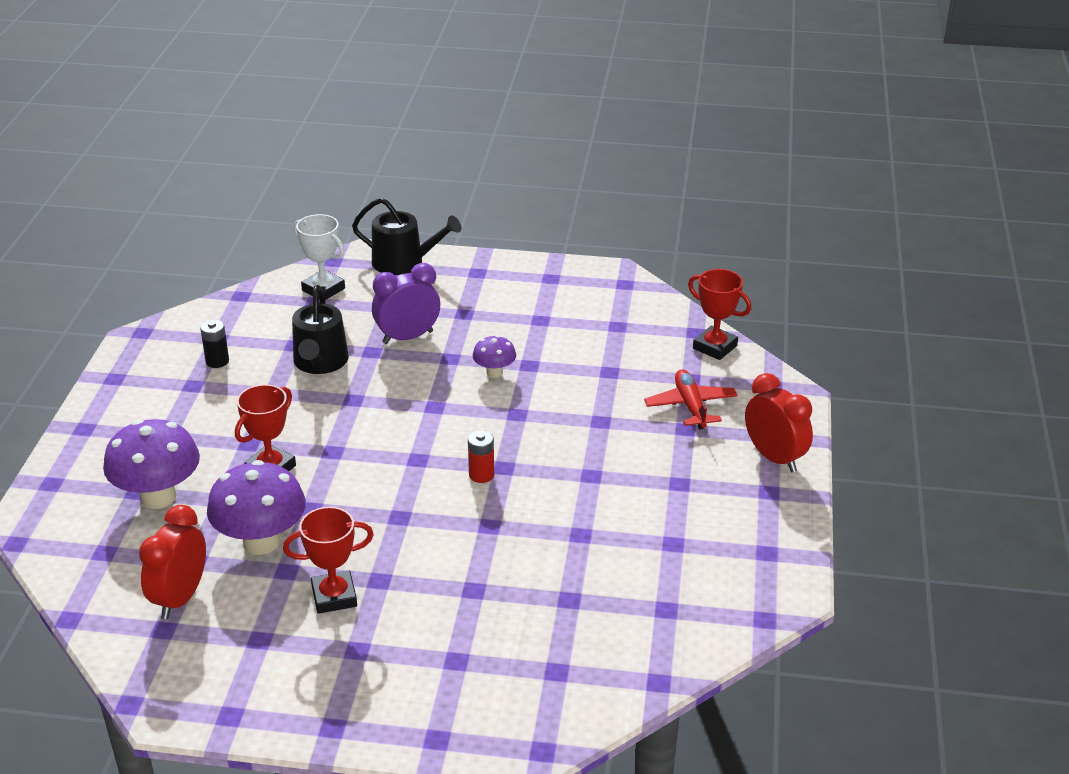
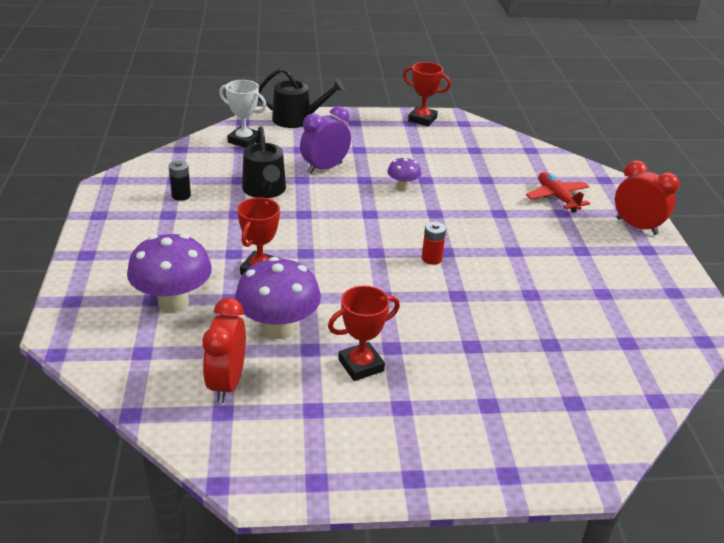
camera: 15 degrees left, 0 degrees up
red trophy [688,269,751,360] -> red trophy moved to [403,62,451,127]

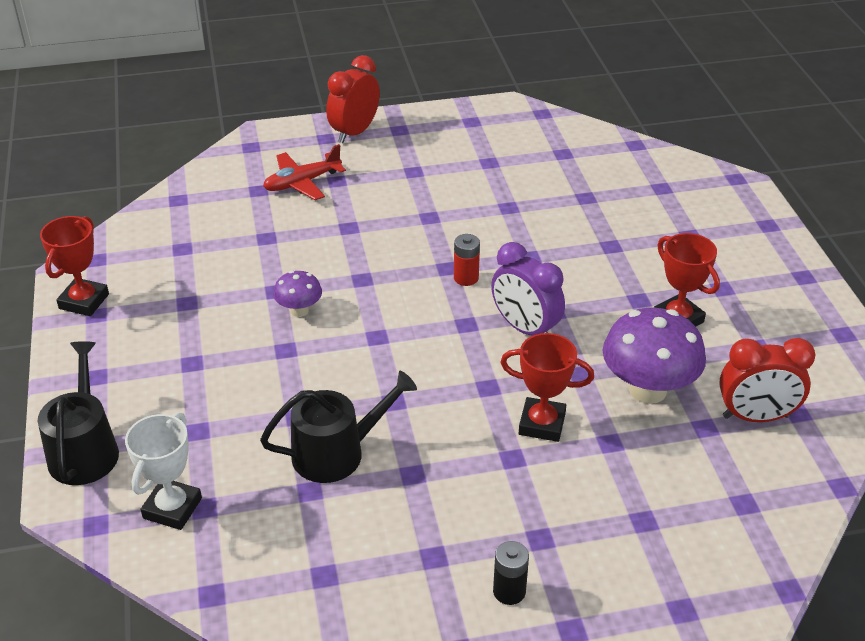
camera: 95 degrees left, 5 degrees up
purple mushroom [127,234,212,312] -> none
black battery [169,160,191,201] -> black battery moved to [493,541,529,605]
purple clock [300,106,351,174] -> purple clock moved to [491,242,565,335]

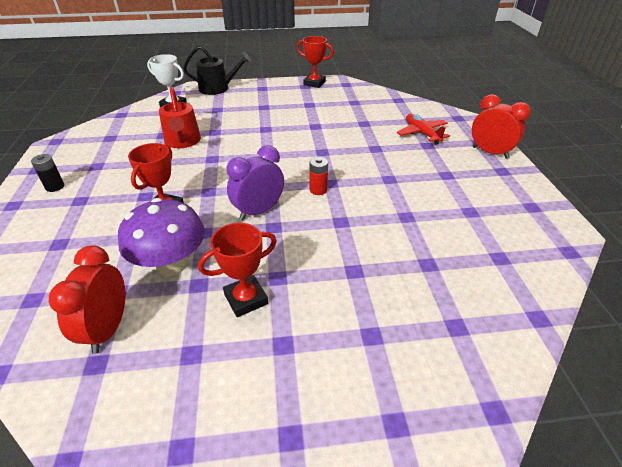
camera: 95 degrees right, 0 degrees up
black watering can [260,371,417,483] -> red watering can [159,87,201,148]
purple mushroom [273,271,322,317] -> none

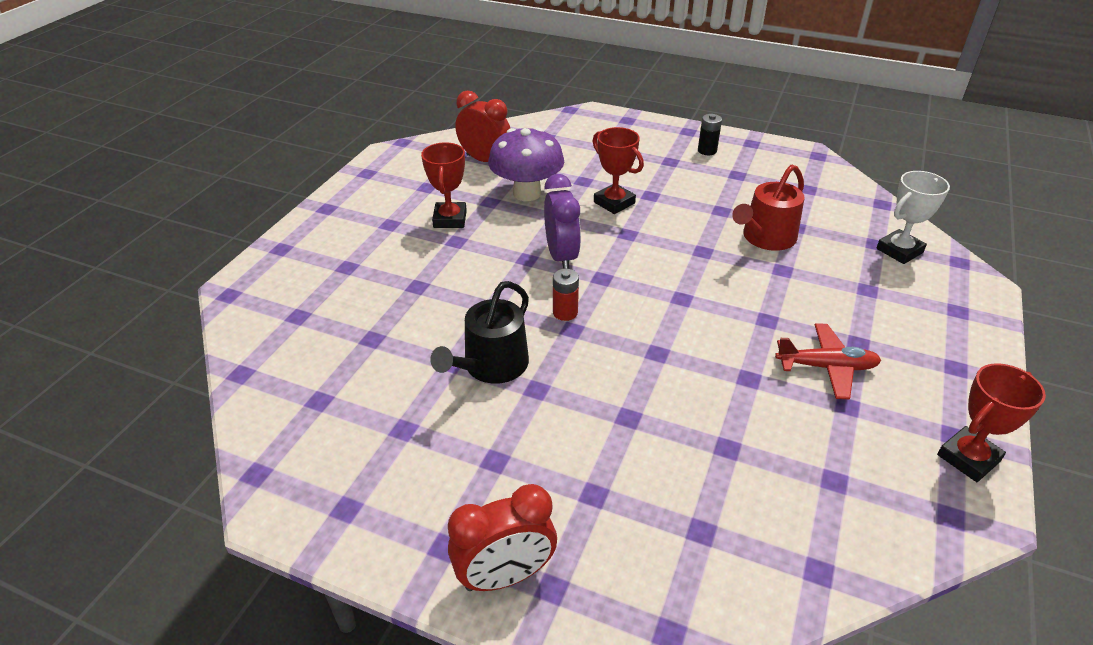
camera: 120 degrees right, 0 degrees up
red watering can [159,87,201,148] -> red watering can turned 60 degrees counterclockwise [732,165,804,251]
black watering can [183,46,251,95] -> black watering can moved to [430,281,529,384]
red plane [397,114,450,144] -> red plane moved to [775,323,881,399]

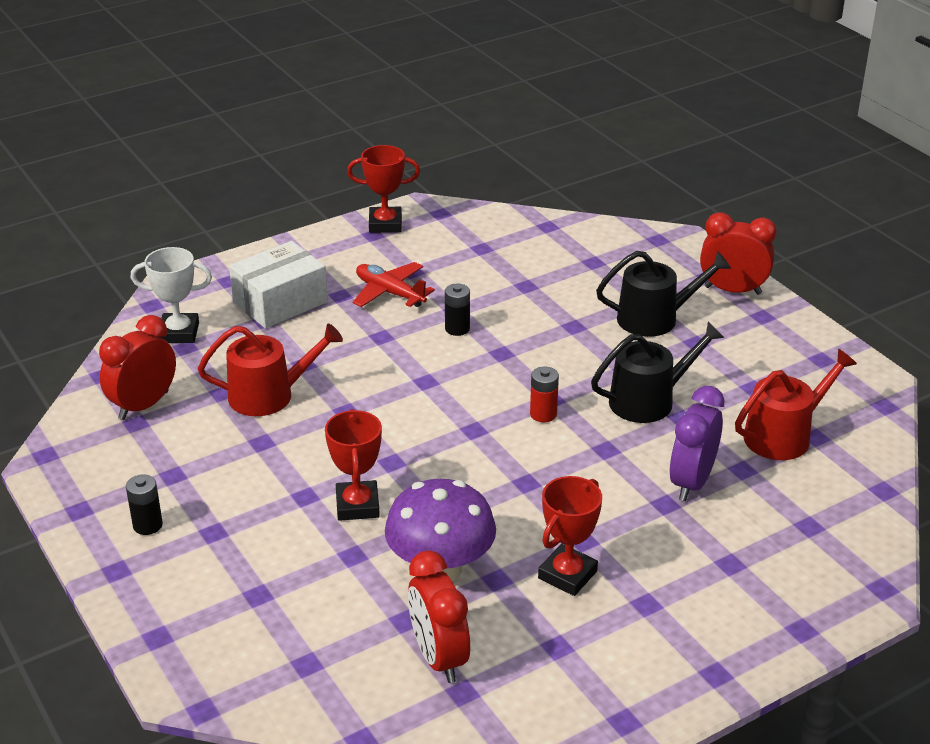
camera: 145 degrees left, 5 degrees down
purple clock [544,174,581,269] -> purple clock moved to [669,386,724,501]
none -> red clock [99,315,176,420]
none -> white box [229,241,328,329]
none -> black battery [445,284,470,336]
none -> black watering can [596,251,731,337]
none -> red watering can [735,349,857,460]

